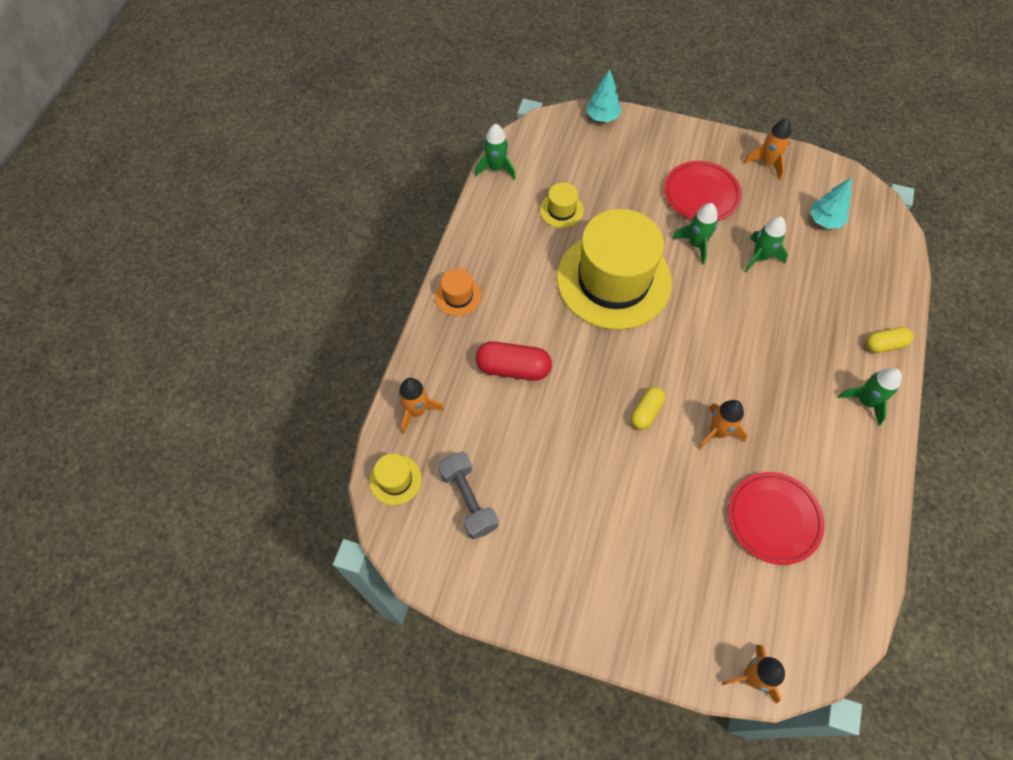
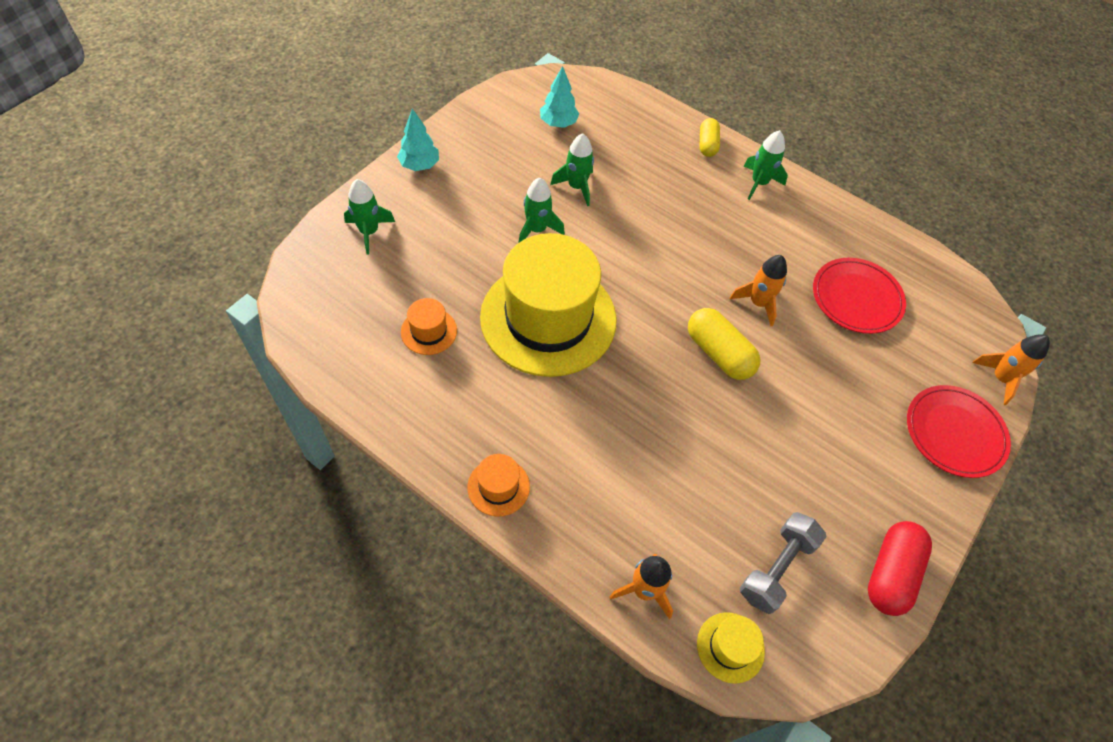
camera: 75 degrees left, 5 degrees down
grey dumbbell [438,452,499,539] -> grey dumbbell turned 45 degrees counterclockwise [740,512,827,614]
green rocket [475,124,516,180] -> green rocket moved to [344,179,395,255]
red capsule [476,341,552,381] -> red capsule moved to [868,521,932,616]
yellow hat [540,182,584,228] -> orange hat [401,298,457,355]
turquoise tree [587,69,622,122] -> turquoise tree moved to [397,108,439,171]
yellow capsule [631,387,665,430] -> yellow capsule [688,308,760,380], size x1.59
red plate [664,161,742,221] -> red plate moved to [907,385,1011,478]
orange rocket [744,119,791,180] -> none

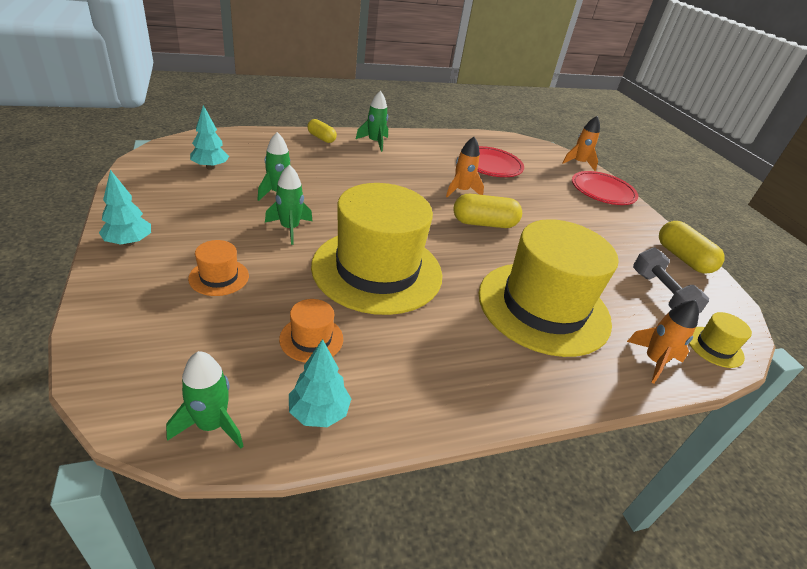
camera: 55 degrees left, 20 degrees down
green rocket [344,179,395,255] -> green rocket moved to [166,351,243,448]
orange hat [467,454,530,517] -> orange hat moved to [188,240,249,296]
red capsule [868,521,932,616] -> yellow capsule [659,221,725,274]
none -> turquoise tree [289,339,351,427]
none -> yellow hat [479,219,618,357]

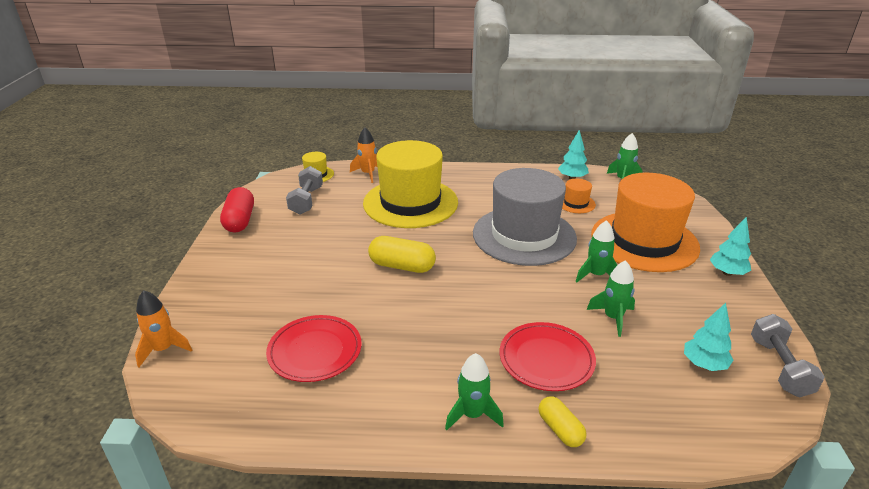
camera: 155 degrees left, 5 degrees down
orange hat [188,240,249,296] -> orange hat [591,173,700,272], size x2.49
yellow hat [311,183,442,315] -> grey hat [473,168,577,266]
orange rocket [446,137,484,197] -> none
red plate [572,171,638,205] -> red plate moved to [500,322,596,391]
yellow capsule [659,221,725,274] -> red capsule [220,187,254,233]
none -> grey dumbbell [751,314,825,397]

